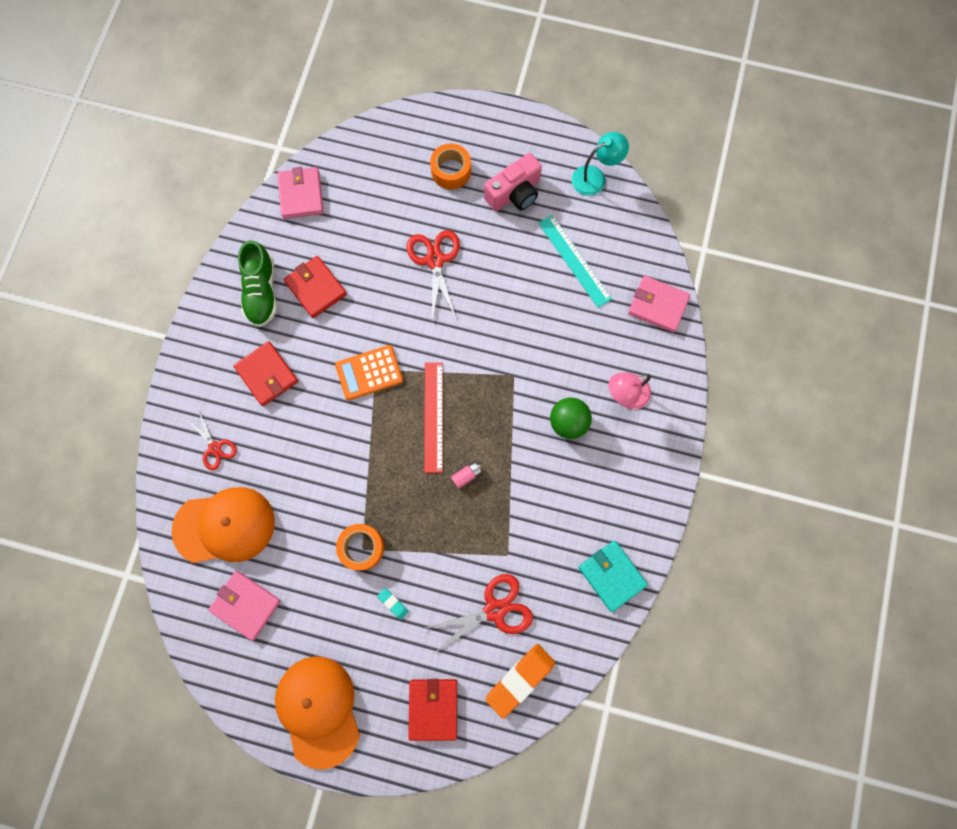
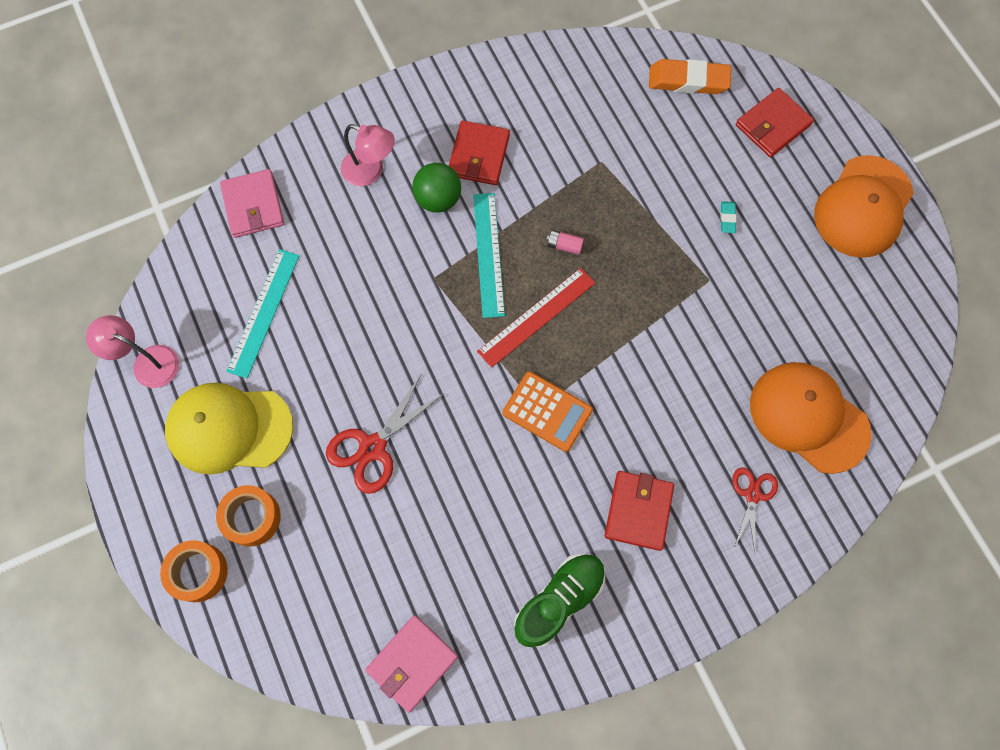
camera: 130 degrees left, 5 degrees down
pink wallet [208,571,281,641] -> none
red wallet [284,256,347,318] -> red wallet moved to [449,120,510,185]
orange tape [336,524,384,571] -> orange tape moved to [160,540,228,602]
red scissors [425,574,533,652] -> none
pink camera [484,153,542,211] -> yellow cap [165,383,293,475]
turquoise lamp [572,132,629,196] -> pink lamp [86,315,179,388]
turquoise wallet [578,541,648,612] -> none
none -> turquoise ruler [473,193,505,318]

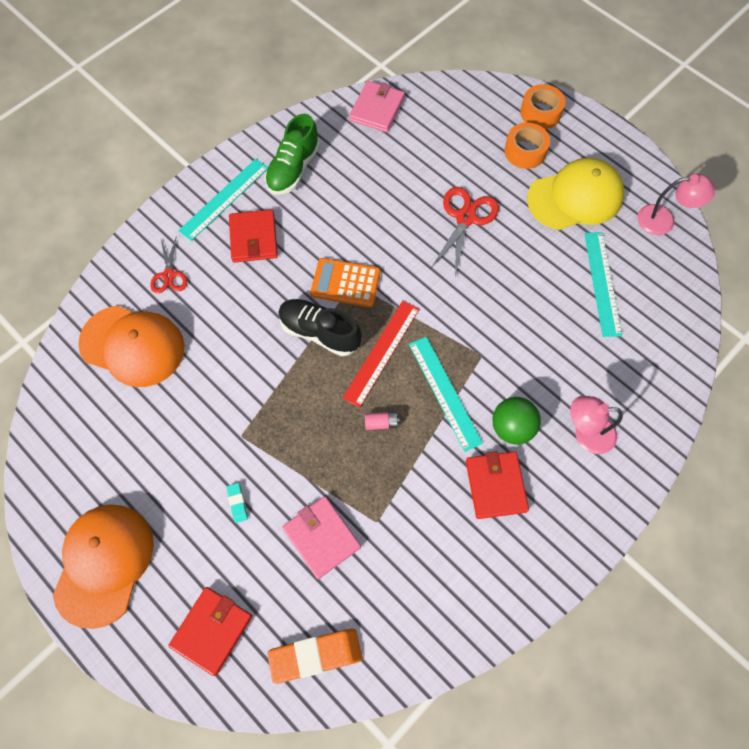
camera: 160 degrees right, 5 degrees down
pink wallet [220,169,284,238] -> pink wallet moved to [282,496,361,579]
none -> turquoise ruler [178,159,268,241]
none -> black shoe [278,299,362,356]

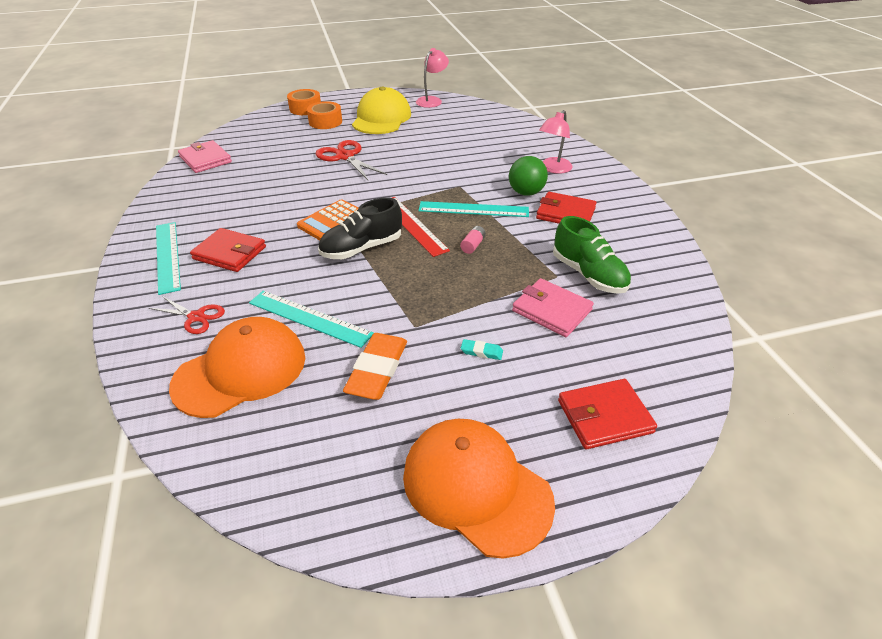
camera: 60 degrees left, 25 degrees down
red wallet [168,587,252,676] -> red wallet turned 75 degrees counterclockwise [558,379,657,449]
green shoe [265,114,320,195] -> green shoe moved to [553,216,631,294]
orange eraser [267,629,362,684] -> orange eraser moved to [343,333,407,400]
pink wallet [282,496,361,579] -> pink wallet turned 45 degrees clockwise [512,278,594,337]
turquoise ruler [584,232,622,337] -> turquoise ruler moved to [249,290,374,348]

